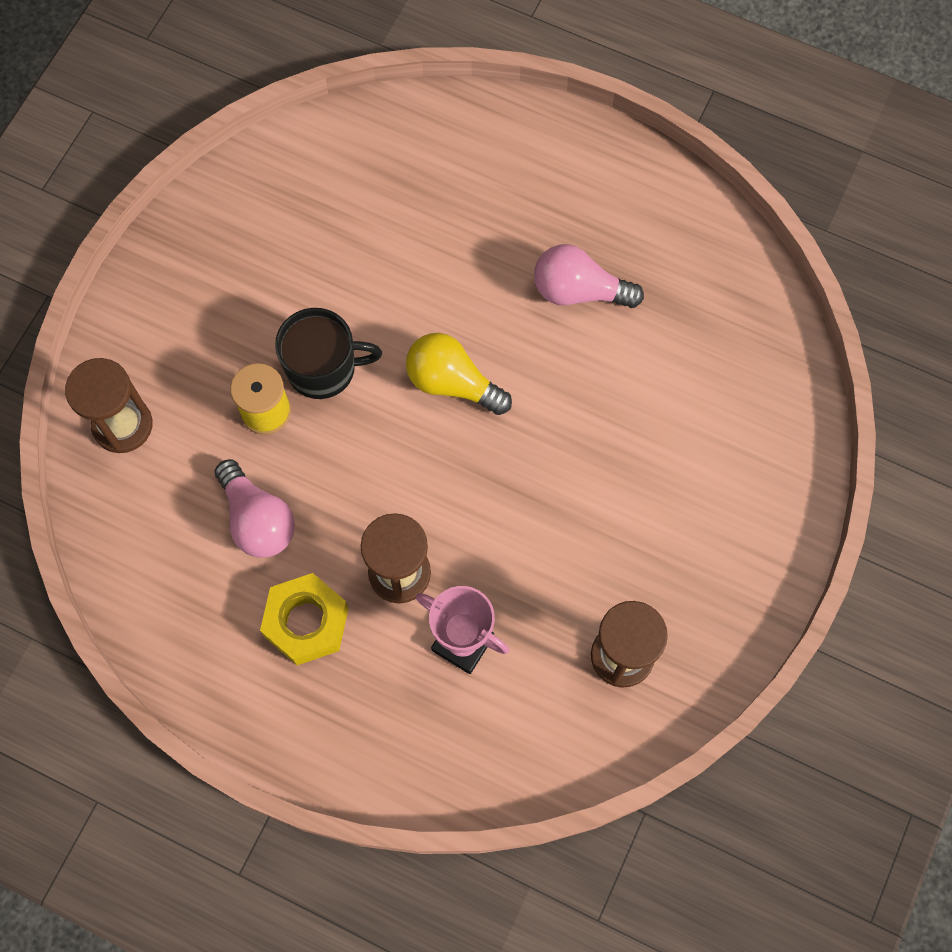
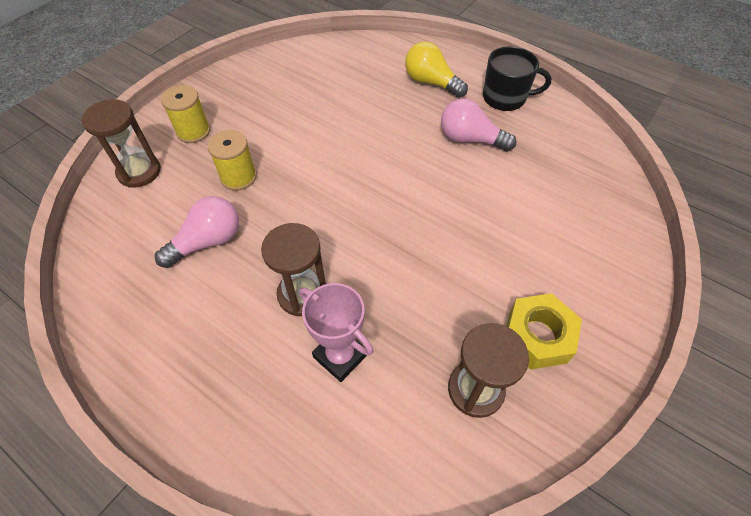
camera: 10 degrees right, 15 degrees down
pink light bulb [215,459,295,558] -> pink light bulb turned 105 degrees counterclockwise [155,196,239,268]
yellow nut [260,573,349,665] -> yellow nut moved to [506,293,582,370]
black mug [275,308,382,399] -> black mug moved to [483,47,551,111]
yellow light bulb [406,333,512,415] -> yellow light bulb moved to [405,42,468,98]
none -> yellow spool [161,85,210,143]

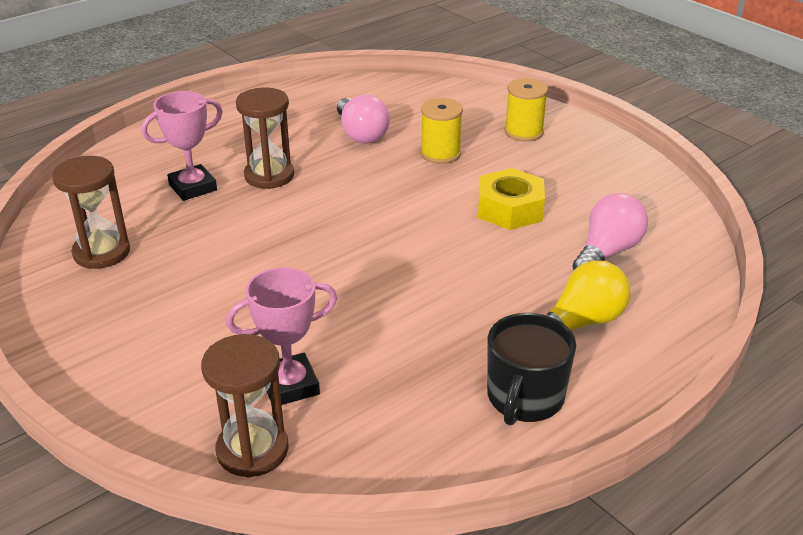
camera: 105 degrees right, 20 degrees down
brown hourglass [81,99,161,188] -> brown hourglass moved to [201,334,289,477]
pink light bulb [441,98,516,152] -> pink light bulb moved to [573,193,648,270]
yellow nut [506,293,582,370] -> yellow nut moved to [478,168,545,230]
none -> pink trophy [226,267,337,405]

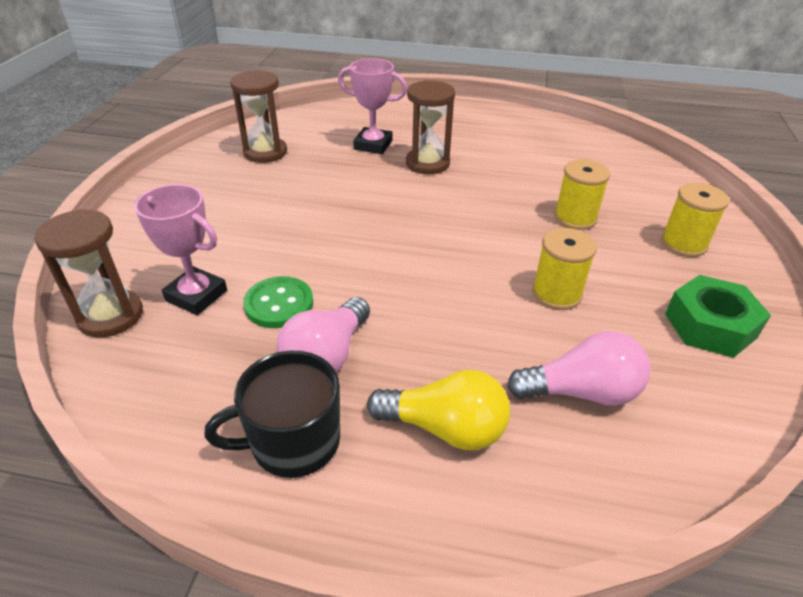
camera: 50 degrees right, 5 degrees up
pink light bulb [337,94,390,144] -> pink light bulb moved to [277,297,370,373]
yellow nut [478,168,545,230] -> yellow spool [532,228,597,310]
none -> green button [243,276,313,328]
none -> green nut [665,275,771,358]

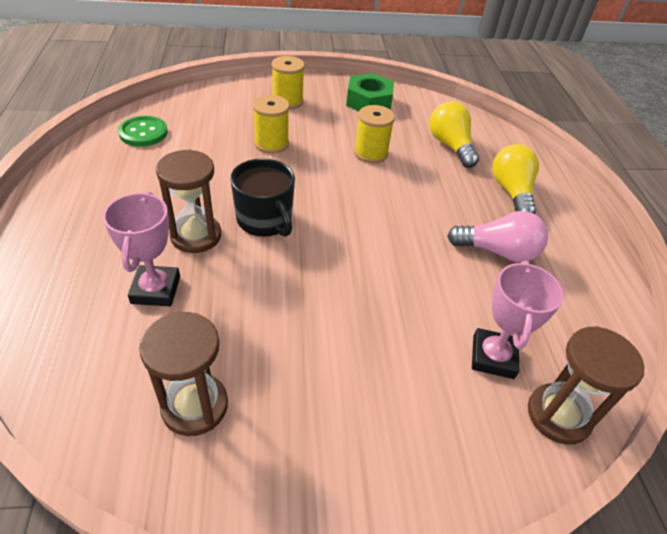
camera: 110 degrees left, 5 degrees up
black mug [204,350,340,478] -> black mug moved to [230,158,295,237]
green button [243,276,313,328] -> green button moved to [118,116,168,147]
pink light bulb [507,331,650,406] -> yellow light bulb [430,101,479,168]

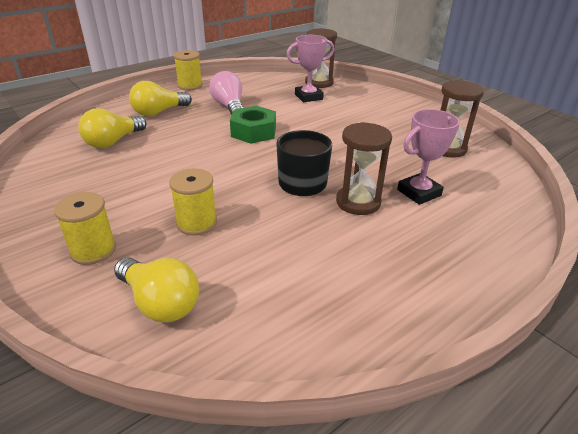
camera: 120 degrees left, 10 degrees down
green button [118,116,168,147] -> none
green nut [346,73,394,111] -> green nut moved to [230,106,276,144]
yellow spool [354,105,395,163] -> yellow spool moved to [174,50,203,90]
none -> yellow light bulb [114,257,199,322]

